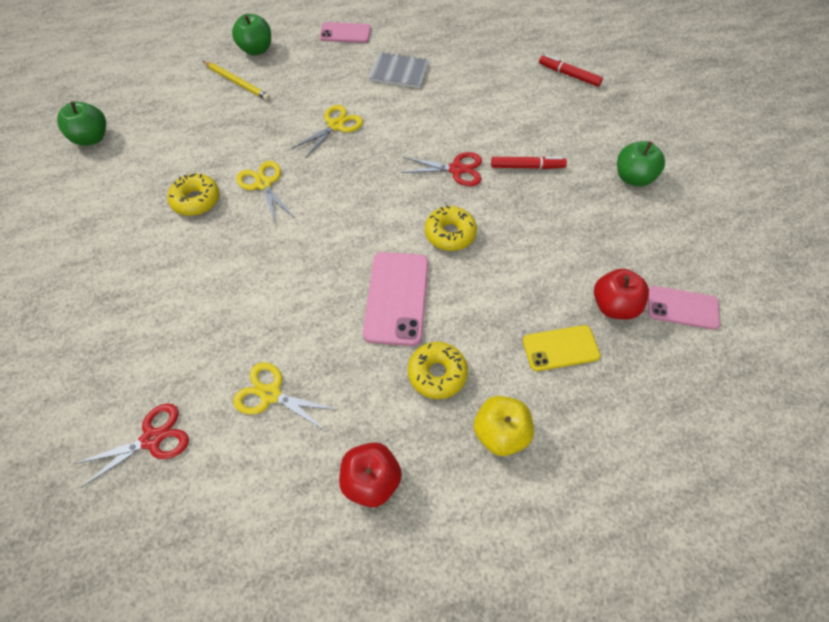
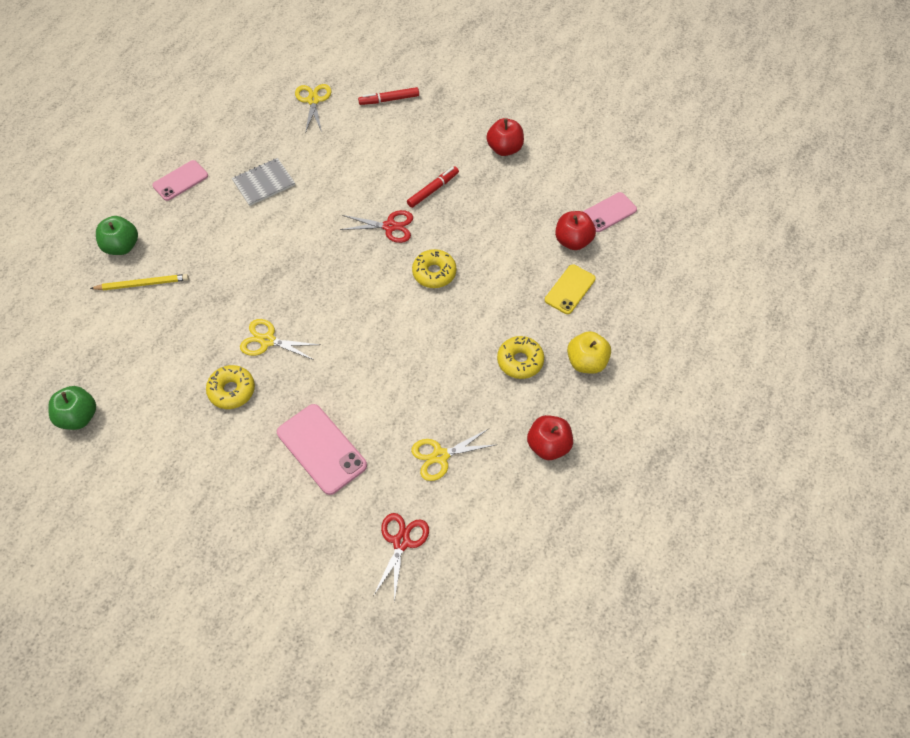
camera: 45 degrees left, 0 degrees up
yellow scissors [291,105,363,158] -> yellow scissors moved to [295,84,331,133]
pink phone [363,252,429,346] -> pink phone moved to [277,404,367,495]
red scissors [401,152,482,186] -> red scissors turned 45 degrees clockwise [340,210,413,243]
green apple [617,141,665,187] -> red apple [486,118,524,156]

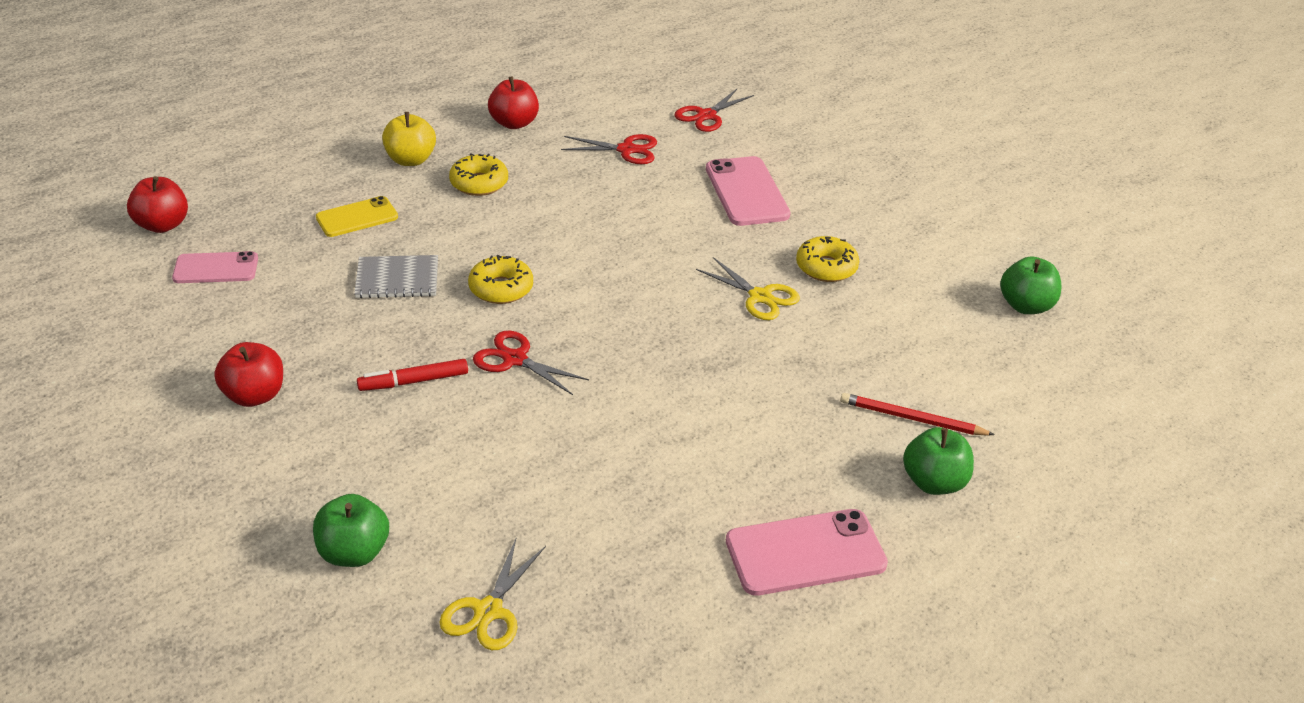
camera: 155 degrees left, 20 degrees down
yellow pencil [90,274,189,290] -> red pencil [840,393,995,436]
pink phone [152,160,208,201] -> pink phone [726,509,888,596], size x1.53
grey notebook [232,158,295,206] -> grey notebook moved to [354,255,438,298]
red marker [358,87,419,105] -> green apple [313,494,389,567]
yellow scissors [411,429,495,481] -> red scissors [561,134,657,164]
red apple [555,211,596,250] -> red apple moved to [127,176,188,233]

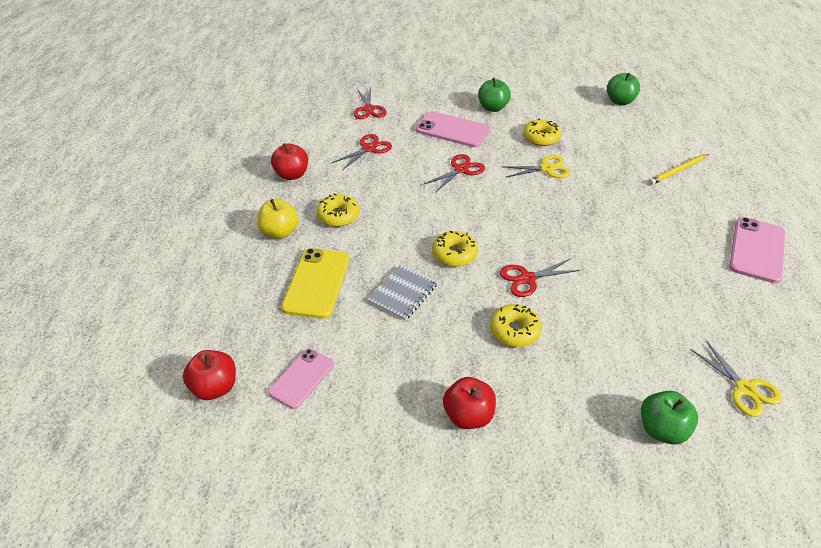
camera: 50 degrees left, 5 degrees up
yellow phone [316,196,398,237] -> yellow phone [282,248,350,319], size x1.53
red marker [357,359,468,391] -> yellow donut [490,304,542,347]
red pencil [840,393,995,436] -> yellow pencil [649,154,709,185]
green apple [903,427,974,495] -> green apple moved to [478,78,511,112]
none -> red scissors [423,154,485,193]

